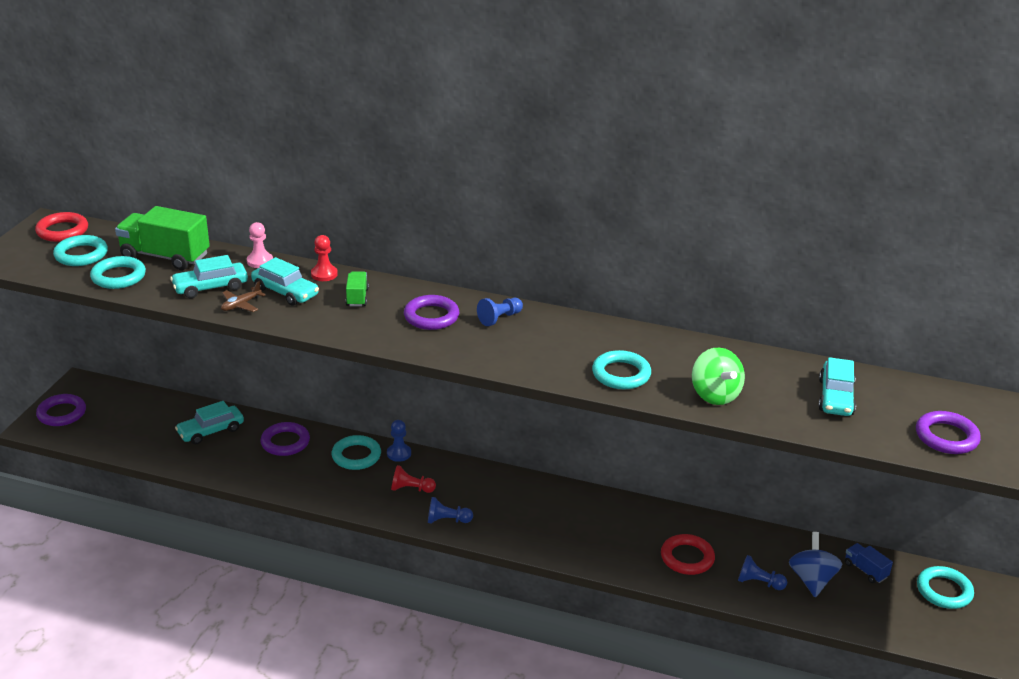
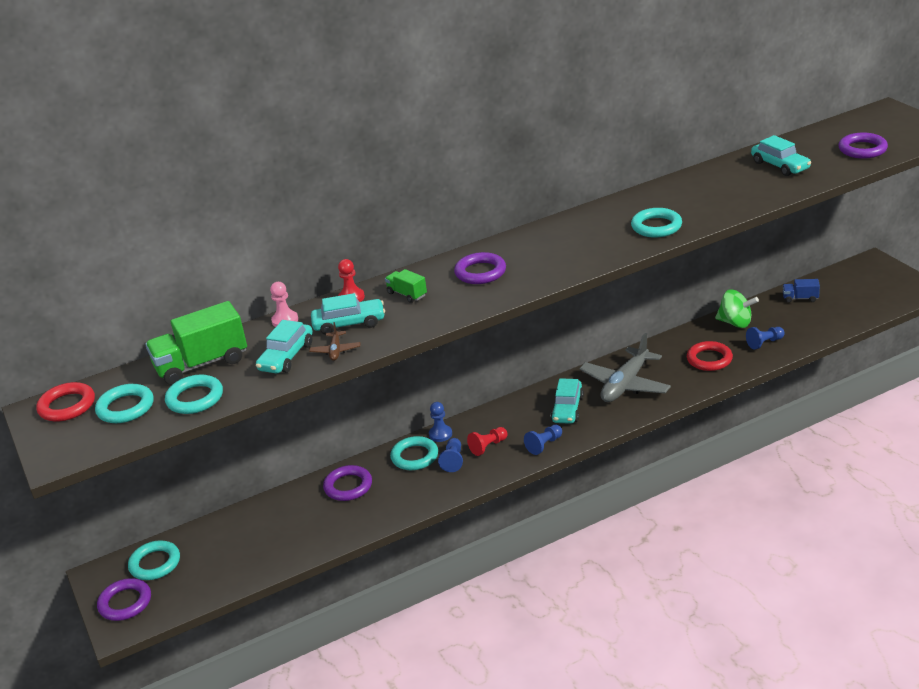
camera: 40 degrees left, 0 degrees up
turquoise car [175,401,244,444] -> turquoise car moved to [551,378,584,424]
blue pawn [477,298,523,326] -> blue pawn moved to [438,438,463,472]
green spinning top [692,348,745,405] -> green spinning top moved to [715,290,759,328]
blue spinning top [789,532,842,597] -> none
turquoise ring [917,566,974,609] -> turquoise ring moved to [128,540,180,580]
none -> grey plane [579,333,671,402]

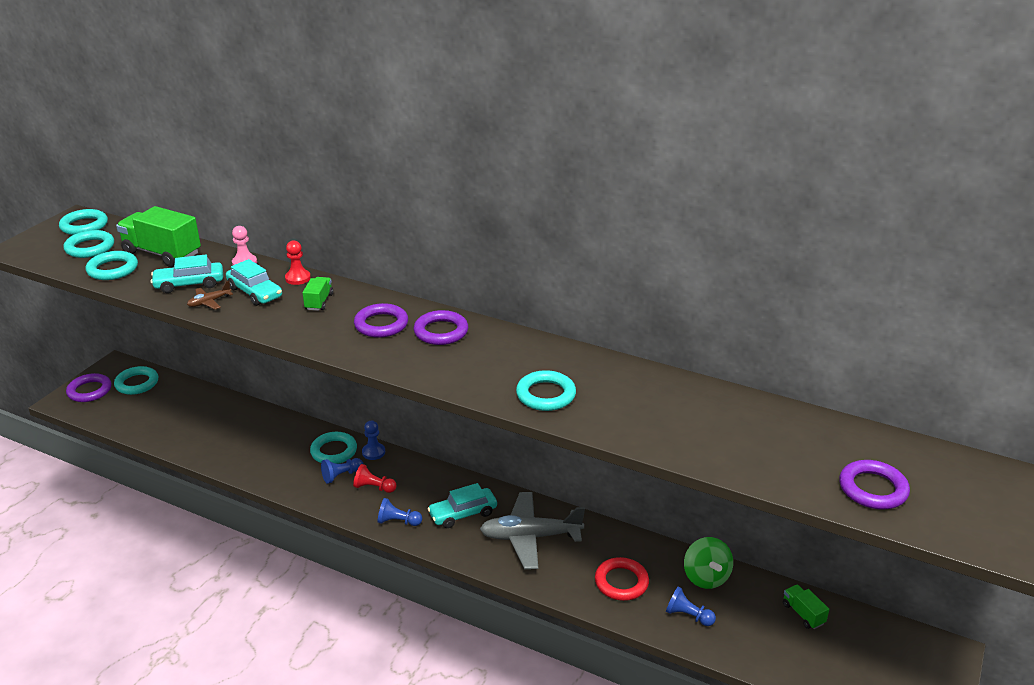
camera: 50 degrees right, 0 degrees up
red ring [37,382,95,422] -> turquoise ring [59,209,108,235]
purple ring [323,465,372,501] -> purple ring moved to [414,310,468,345]
turquoise car [751,135,811,176] -> none
blue truck [783,279,820,303] -> green truck [783,585,829,629]

